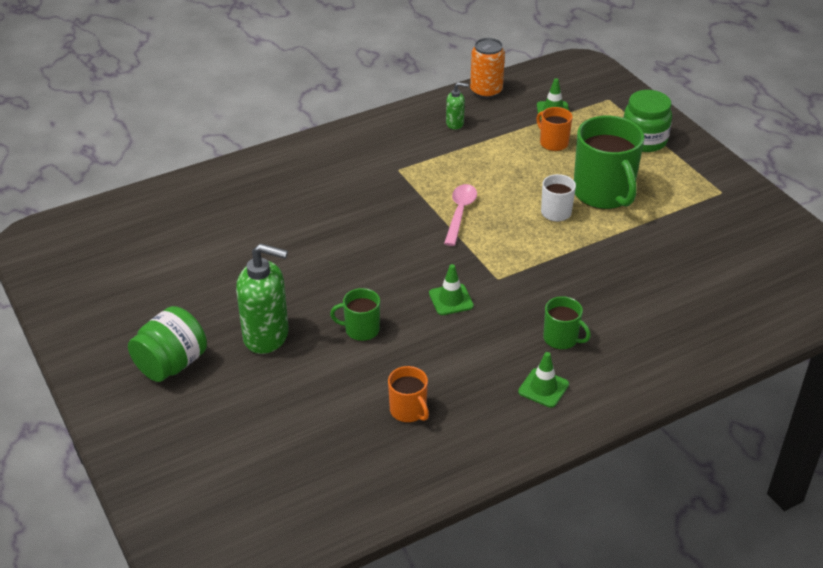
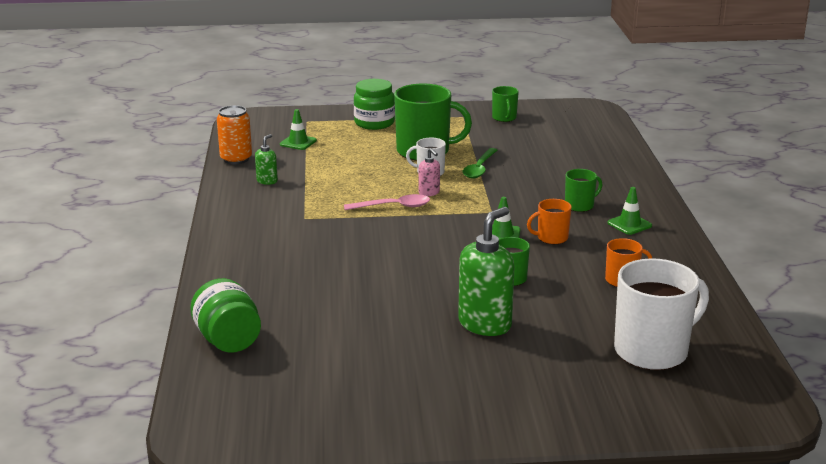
camera: 65 degrees left, 15 degrees down
green jar [128,306,207,382] -> green jar moved to [190,278,261,352]
pink spoon [444,184,477,246] -> pink spoon turned 135 degrees clockwise [344,194,430,210]
orange mug [536,107,573,151] -> orange mug moved to [527,199,572,244]
none -> pink soap dispenser [419,148,440,196]
none -> green spoon [463,148,498,179]
none -> green mug [492,86,519,122]
none -> white mug [614,258,709,370]

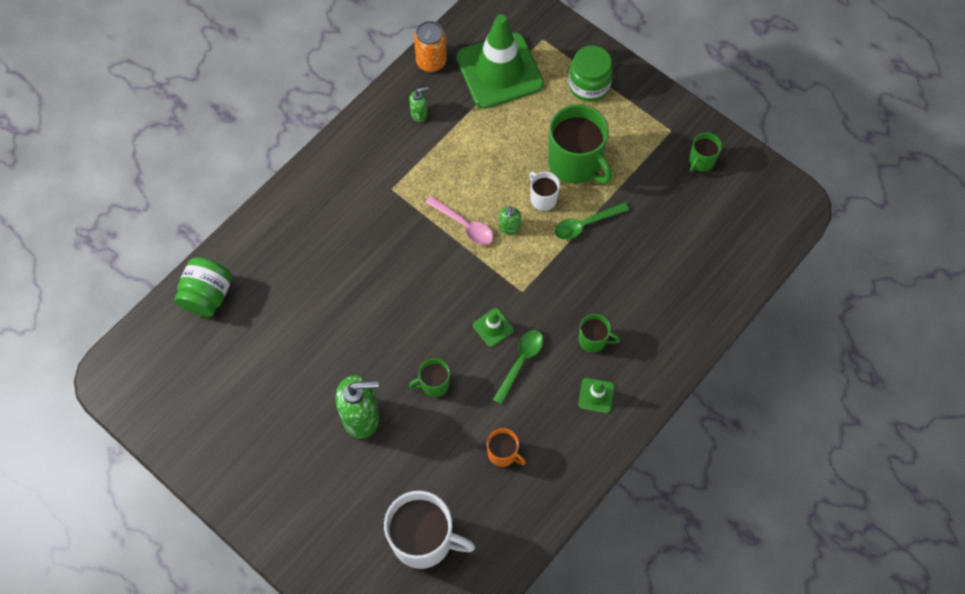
camera: 45 degrees right, 40 degrees up
green traffic cone [280,109,317,150] -> green traffic cone [456,14,544,109], size x2.49
pink soap dispenser [419,148,440,196] -> green soap dispenser [499,206,521,235]
orange mug [527,199,572,244] -> green spoon [493,330,544,405]

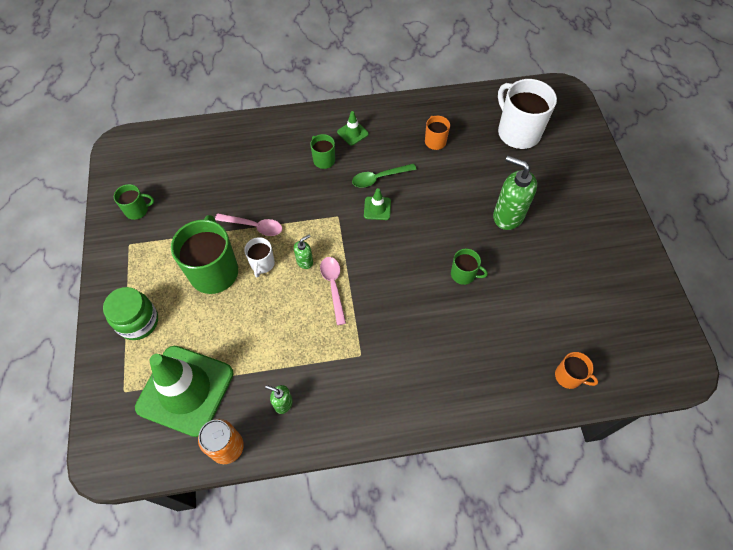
camera: 140 degrees left, 5 degrees down
green jar [175,257,232,317] -> orange mug [555,352,598,389]
green mug [409,358,450,397] -> green mug moved to [451,249,488,285]
green spoon [554,202,629,240] -> pink spoon [215,213,282,236]

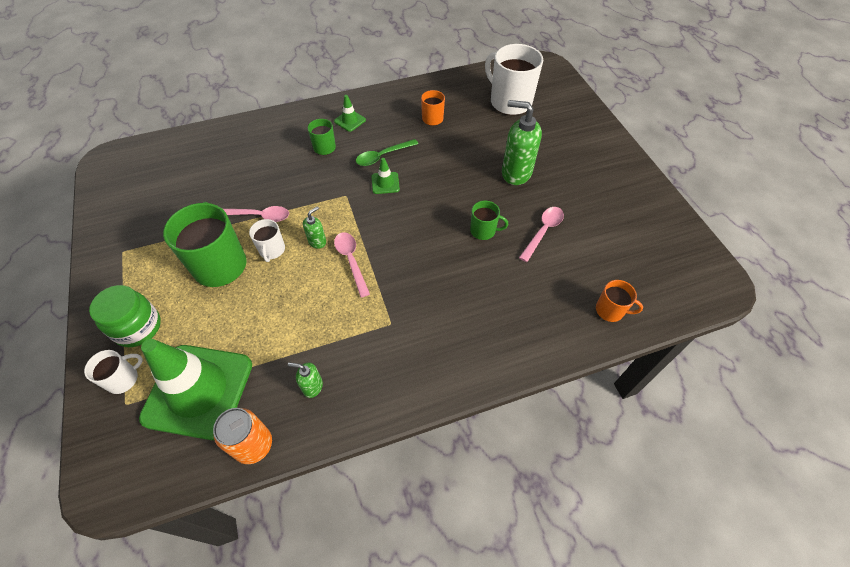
camera: 10 degrees left, 5 degrees down
green mug [114,184,154,220] -> none
none -> white mug [84,350,143,394]
none -> pink spoon [519,207,564,262]

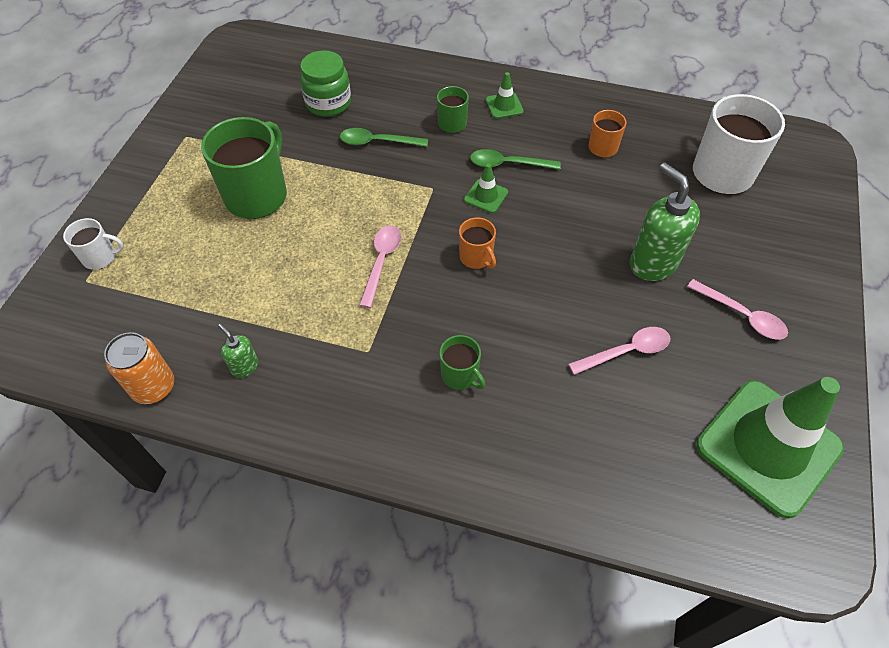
camera: 35 degrees right, 0 degrees up
green jar [89,285,161,347] -> green jar moved to [300,50,351,117]
green traffic cone [139,339,252,440] -> green traffic cone moved to [697,377,844,519]
pink spoon [223,206,289,222] -> pink spoon moved to [687,279,788,340]
white mug [249,219,285,262] -> none
green soap dispenser [303,206,326,249] -> none
green mug [470,201,508,240] -> green mug moved to [440,335,485,390]
orange mug [596,280,643,322] -> orange mug moved to [459,218,496,269]
none -> green spoon [340,128,428,147]

